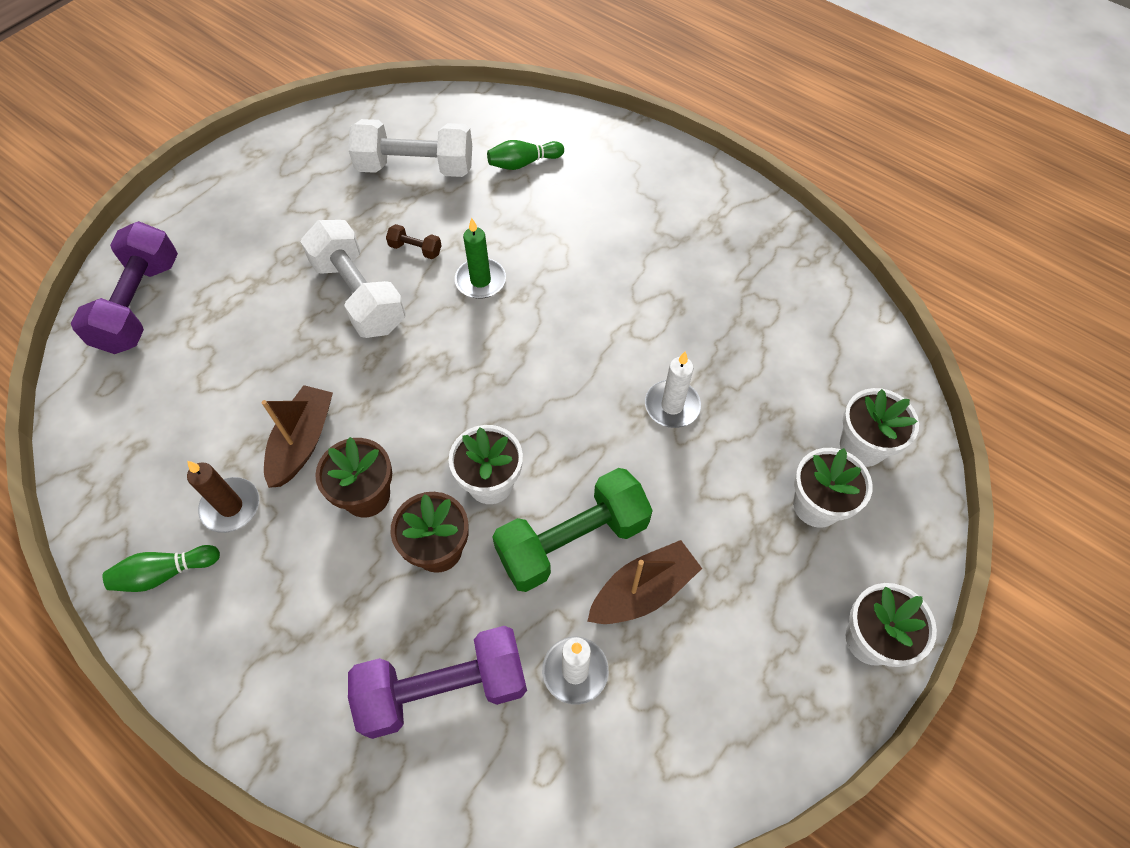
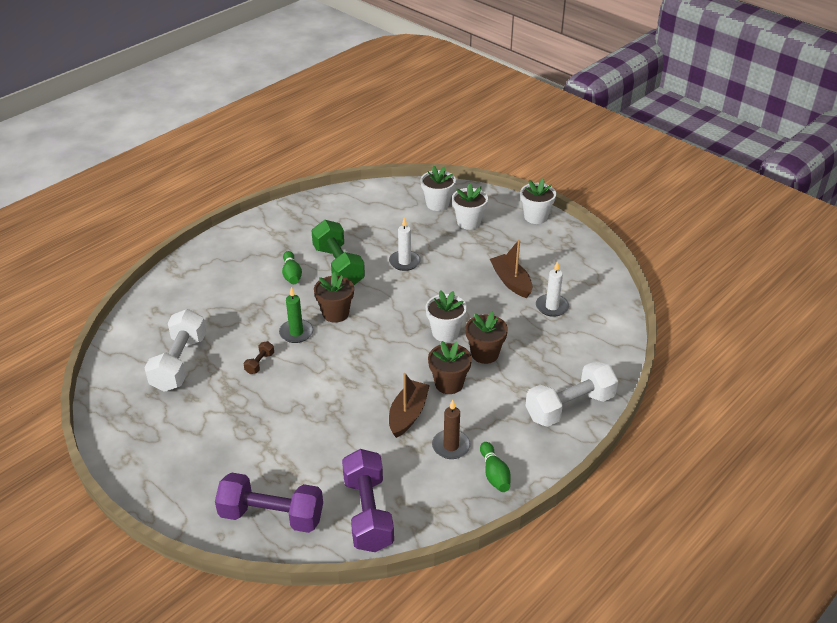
camera: 85 degrees left, 20 degrees down
brown boat [261,385,333,488] -> brown boat turned 90 degrees clockwise [389,373,430,438]
white dumbbell [300,220,406,338] -> white dumbbell moved to [525,361,618,427]
purple dumbbell [348,626,527,739] -> purple dumbbell moved to [342,449,394,552]
green bowling pin [487,140,564,170] -> green bowling pin moved to [282,251,302,284]
green dumbbell [492,468,653,592] -> green dumbbell moved to [311,220,365,285]
none -> brown flower pot [314,272,354,323]

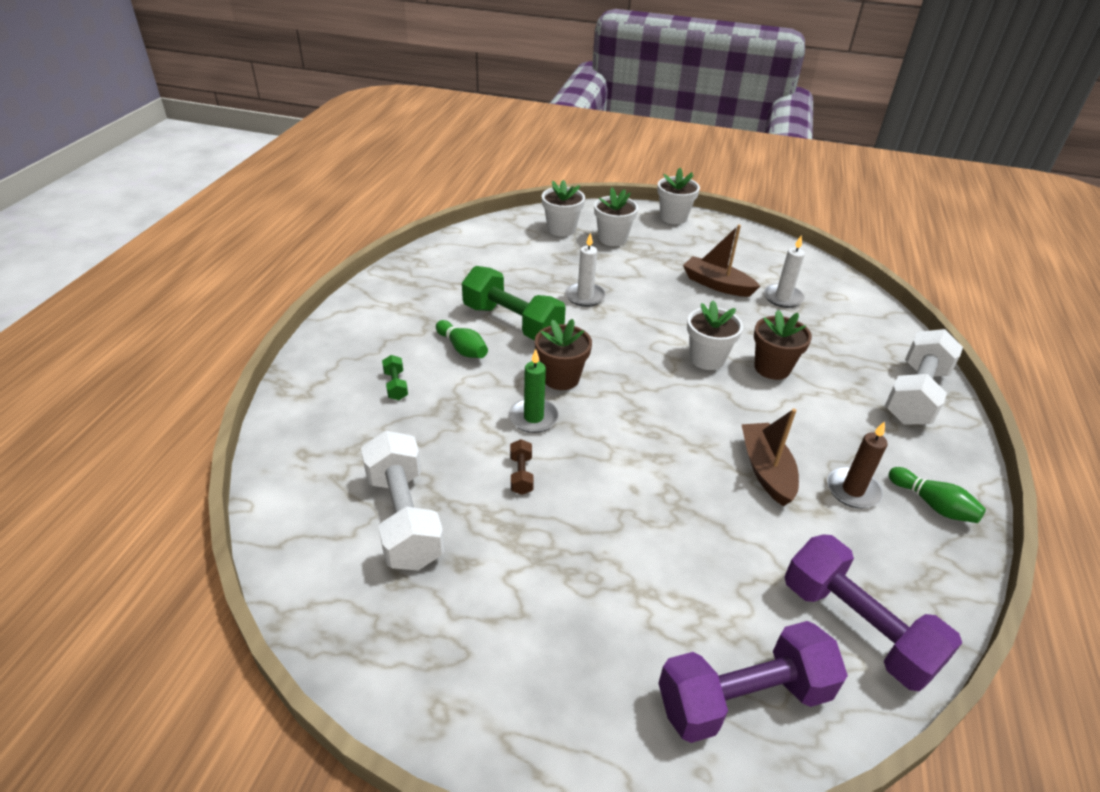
camera: 30 degrees left, 0 degrees up
brown flower pot [428,341,472,394] -> none
none -> green dumbbell [382,355,408,400]

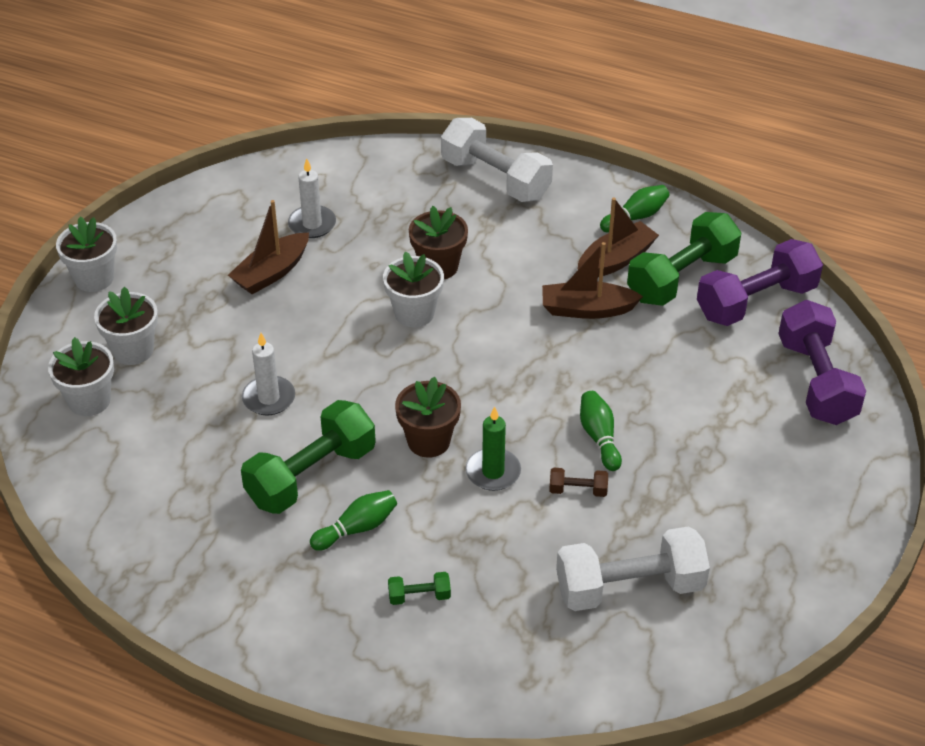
camera: 80 degrees left, 5 degrees up
brown candle [827,421,888,508] -> brown boat [578,198,659,277]
none -> green bowling pin [580,391,622,471]
none -> green dumbbell [627,212,742,306]

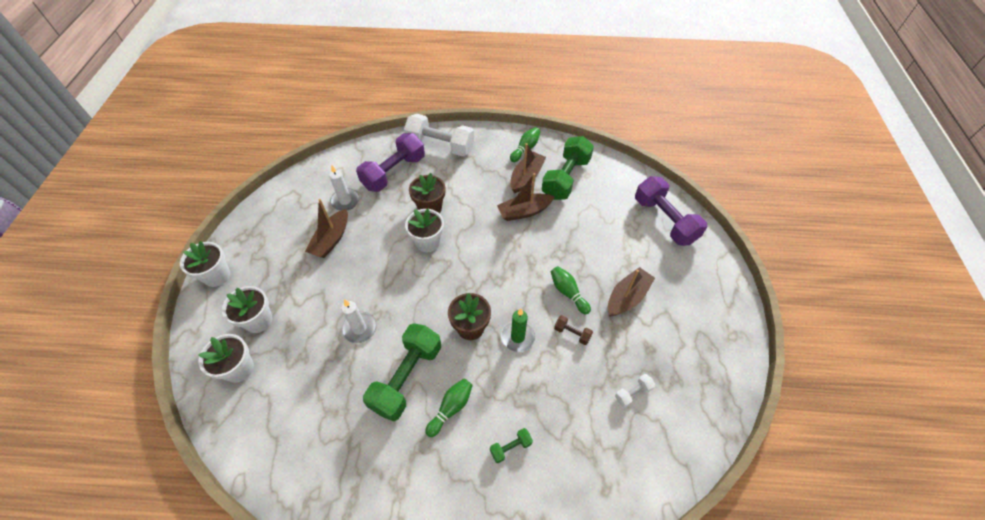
camera: 20 degrees left, 10 degrees up
brown dumbbell [549,468,608,497] -> brown dumbbell turned 45 degrees clockwise [554,315,593,345]
white dumbbell [556,526,710,611] -> white dumbbell [615,374,655,407], size x0.43
purple dumbbell [697,239,823,326] -> purple dumbbell moved to [356,133,425,192]
none -> brown boat [608,267,655,317]

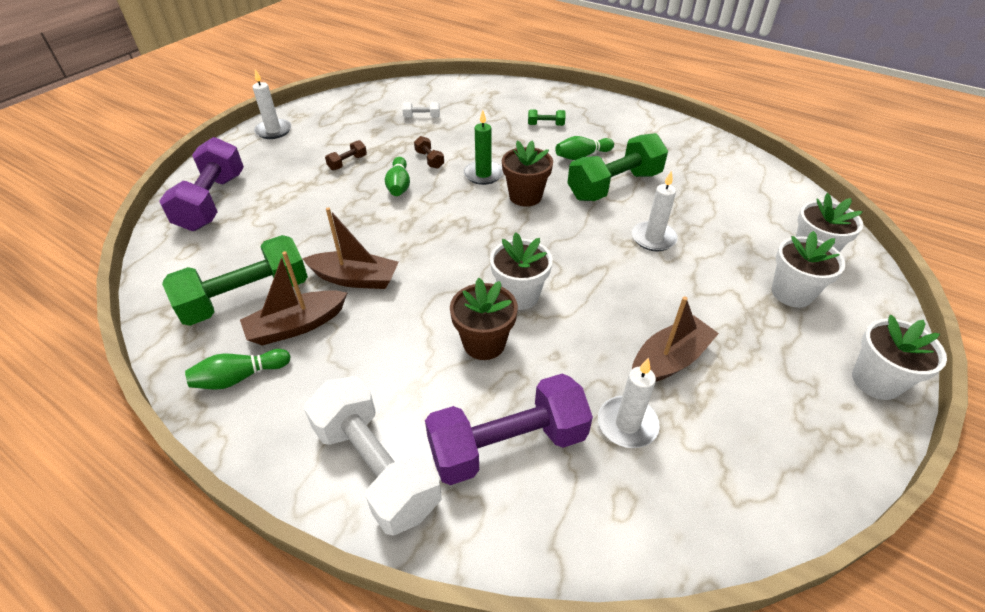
camera: 150 degrees left, 10 degrees down
brown boat [608,267,655,317] -> brown dumbbell [325,140,367,171]
none -> white candle [252,69,291,139]

